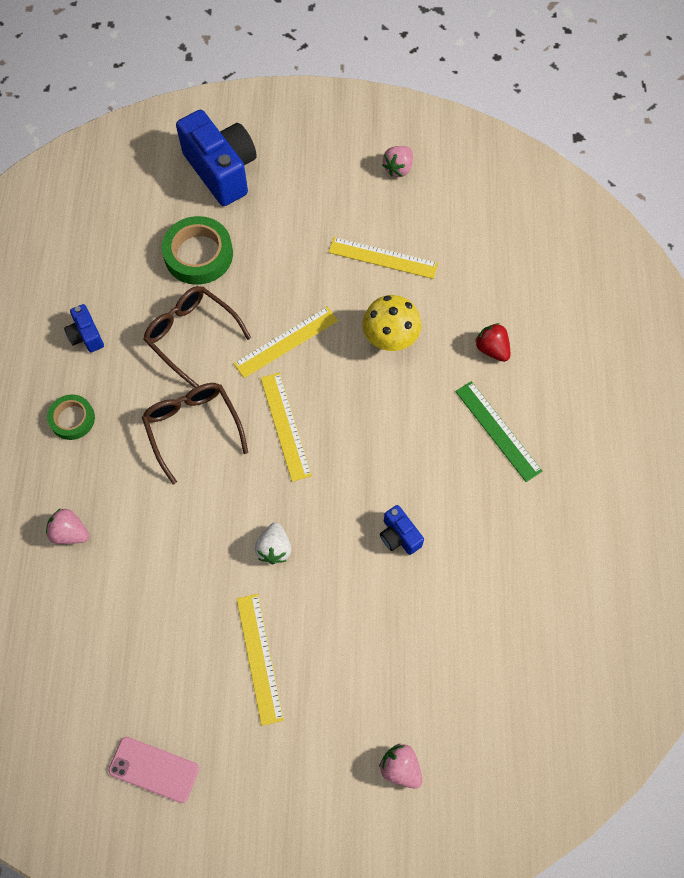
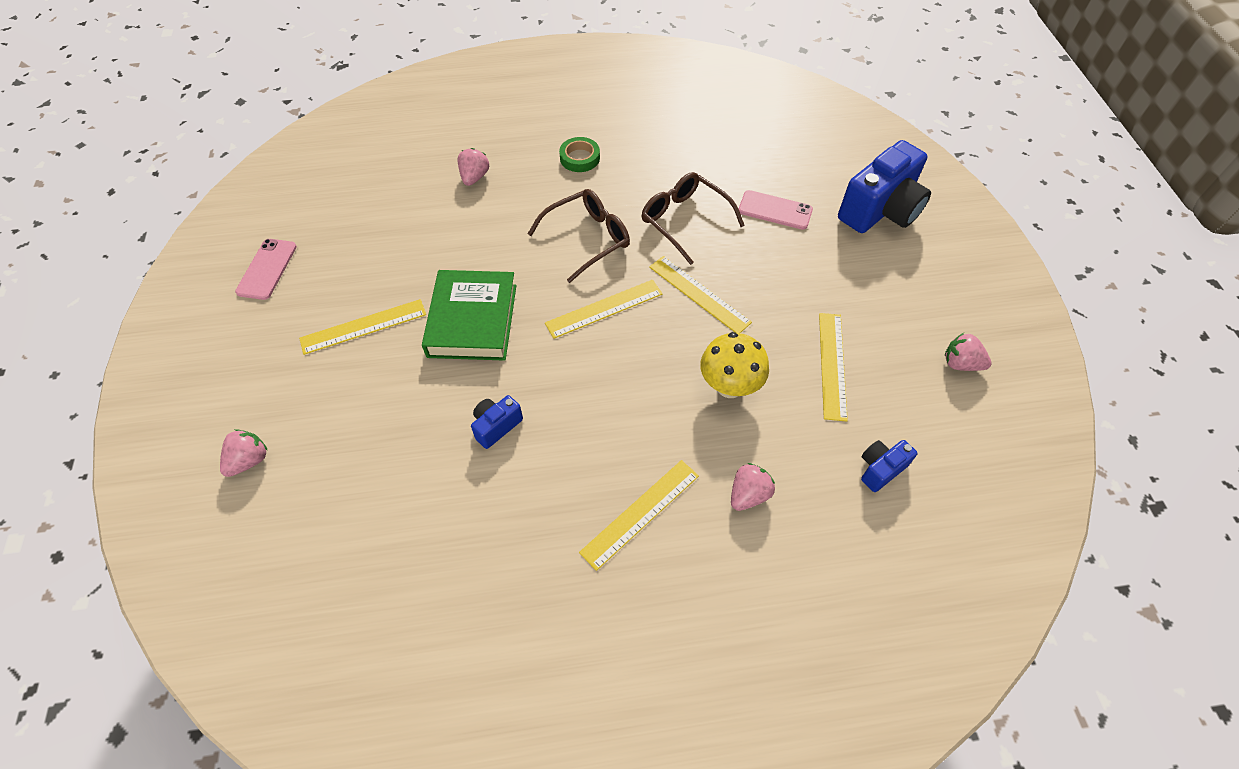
camera: 80 degrees right, 10 degrees down
blue camera [64,304,104,352] -> blue camera moved to [861,440,918,492]
brown glasses [143,286,251,388] -> brown glasses turned 75 degrees counterclockwise [641,172,745,265]
green tape [162,216,233,285] -> pink phone [739,190,813,230]
white strawberry [255,522,291,565] -> green book [422,270,516,361]
green ruler [455,381,542,482] -> yellow ruler [579,460,699,571]
red strawberry [475,323,510,362] -> pink strawberry [731,463,775,511]

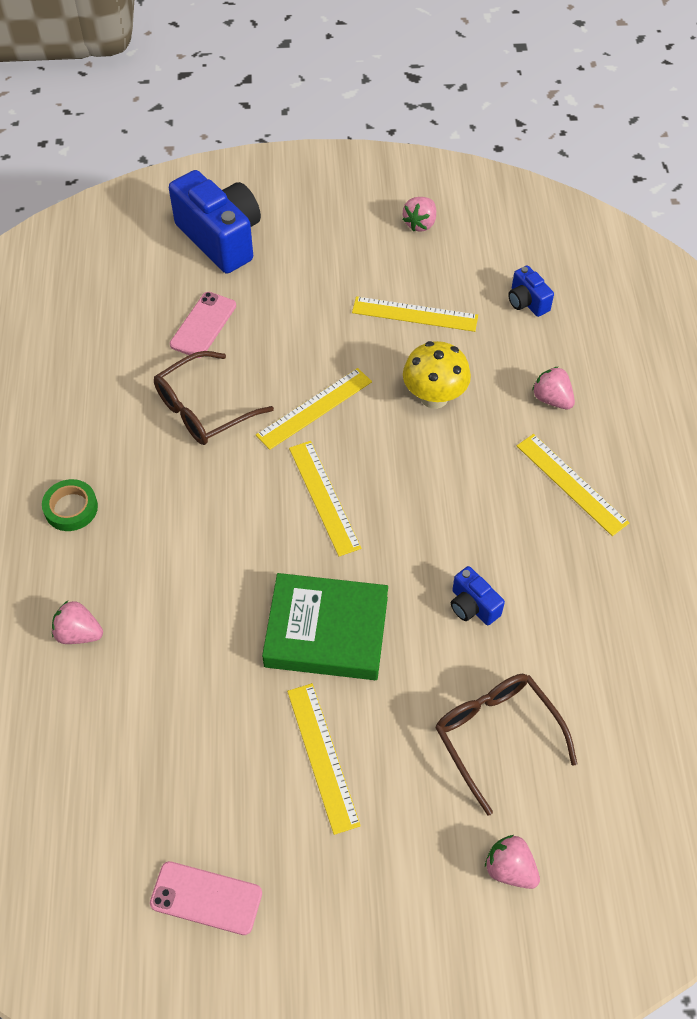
camera: 85 degrees left, 0 degrees up
brown glasses [528,189,630,283] -> brown glasses moved to [435,674,577,815]

